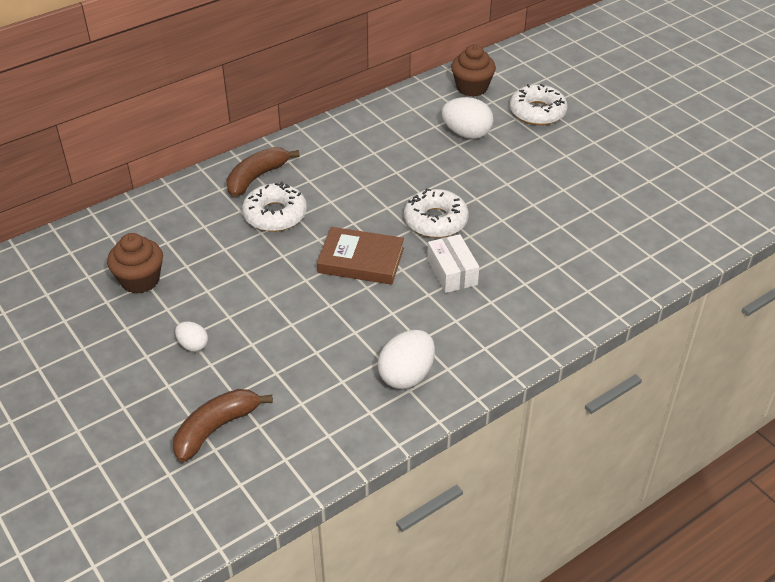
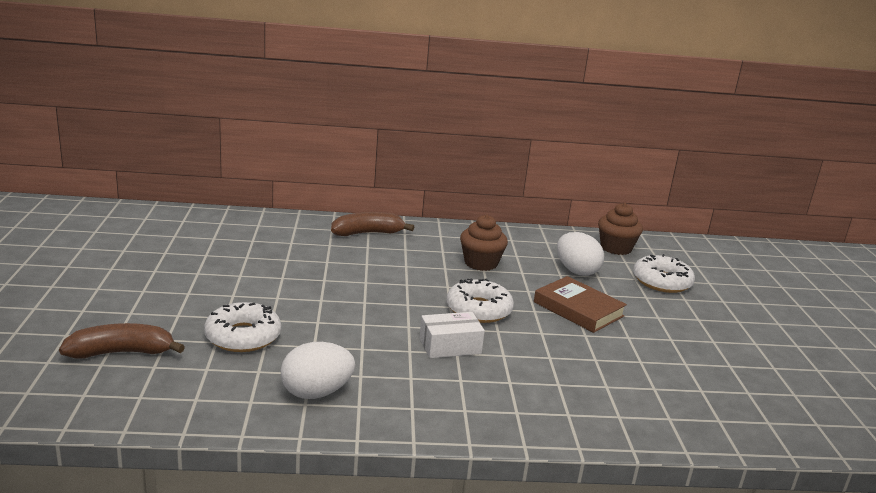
camera: 30 degrees right, 20 degrees down
brown cupcake [107,233,163,294] -> brown cupcake moved to [460,215,508,271]
white egg [175,322,208,352] -> none
white donut [242,182,307,232] -> white donut moved to [204,302,281,352]
brown book [317,227,404,285] -> brown book moved to [534,276,627,333]
white box [427,234,479,293] -> white box turned 60 degrees clockwise [419,312,485,358]

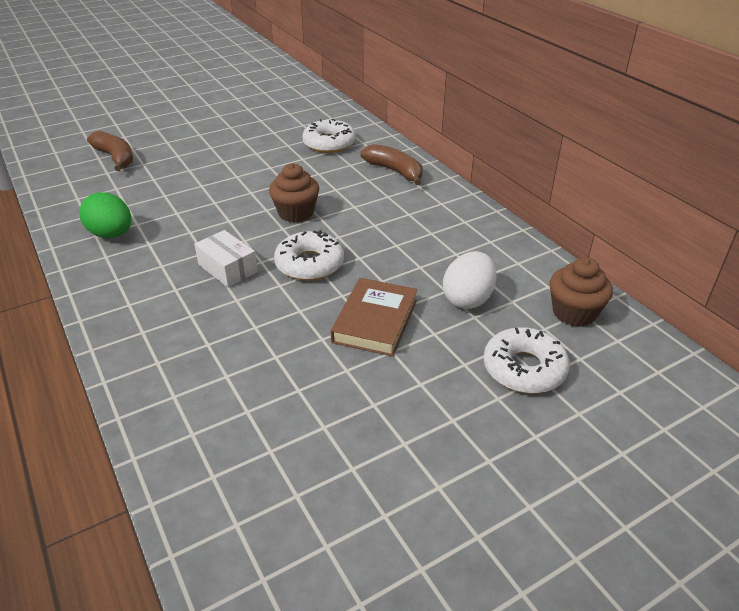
camera: 65 degrees right, 15 degrees up
white donut [204,302,281,352] -> white donut moved to [302,119,356,153]
white egg [281,342,355,399] -> green egg [79,192,131,238]
brown cupcake [460,215,508,271] -> brown cupcake moved to [269,163,319,223]

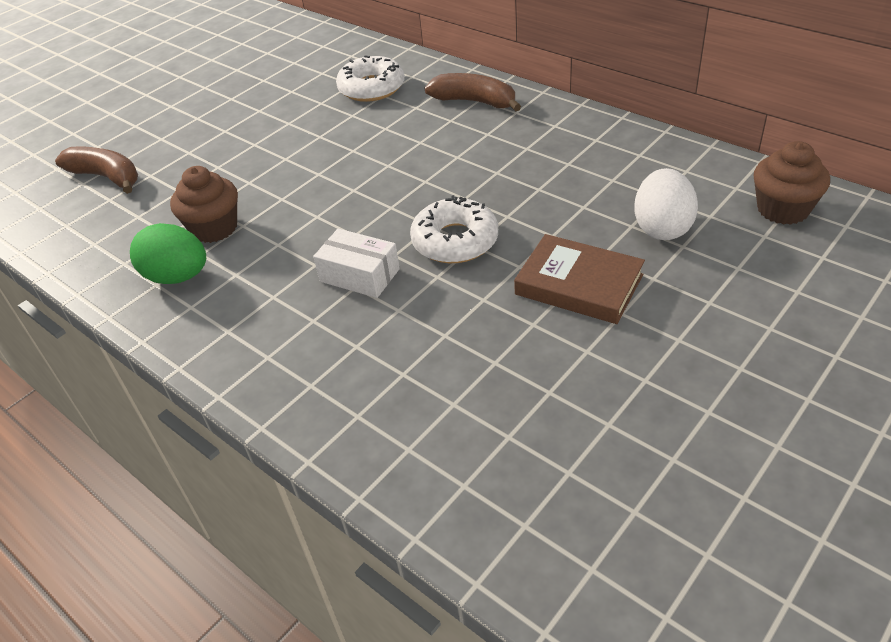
camera: 15 degrees left, 5 degrees up
brown cupcake [269,163,319,223] -> brown cupcake moved to [170,166,238,243]
brown book [331,278,417,357] -> brown book turned 60 degrees counterclockwise [514,234,645,324]
white donut [483,327,570,393] -> none

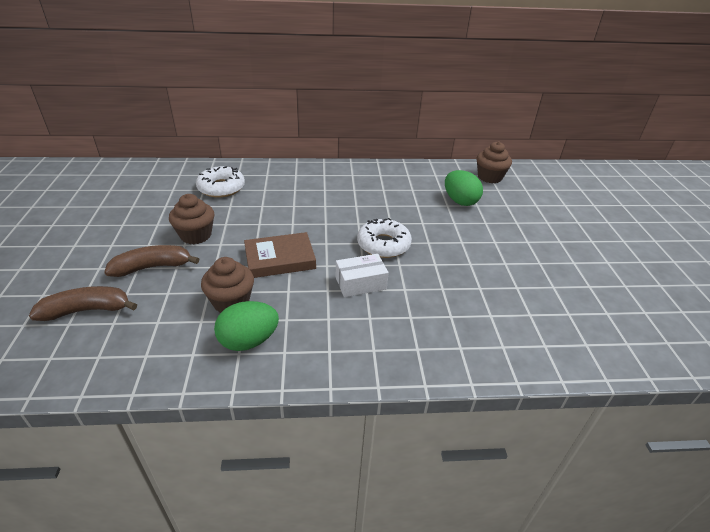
camera: 50 degrees left, 5 degrees down
brown banana [425,73,521,111] -> brown banana moved to [104,245,199,277]
brown book [514,234,645,324] -> brown book moved to [244,232,316,278]
white egg [634,168,698,240] -> green egg [445,170,483,206]
none -> brown cupcake [169,194,214,244]

